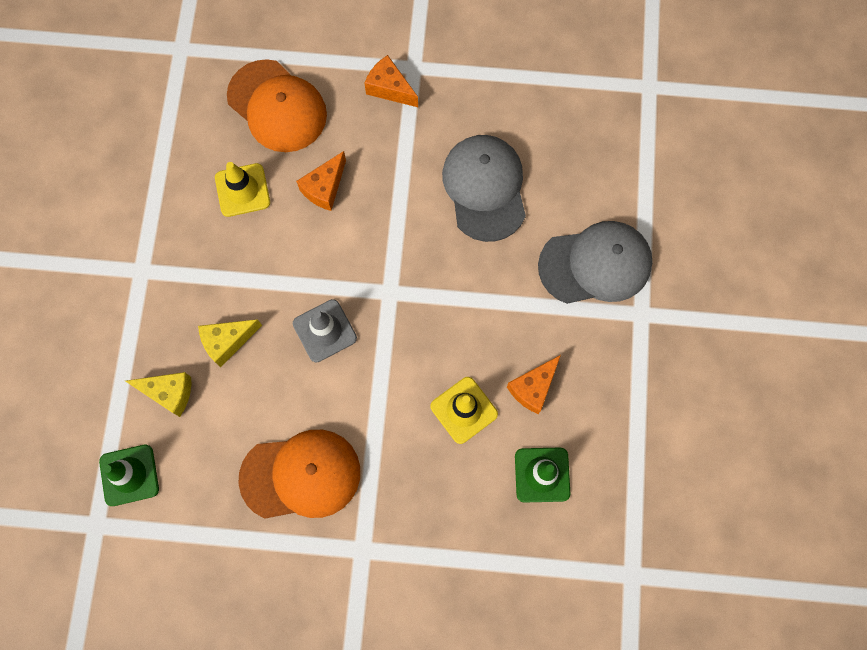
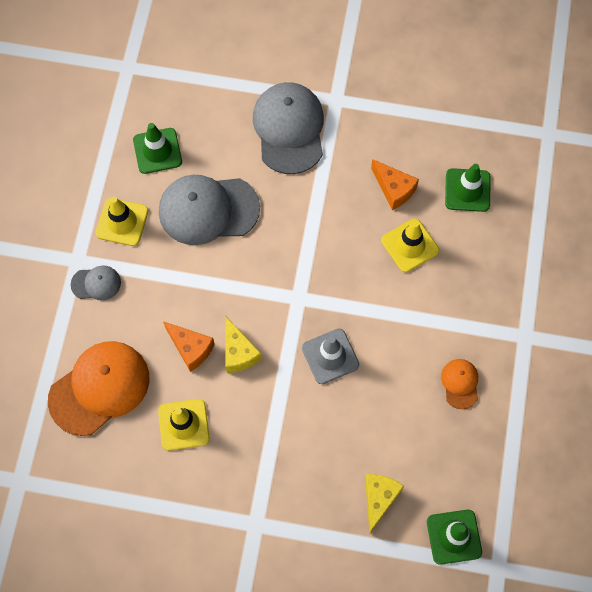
camera: 85 degrees left, 5 degrees down
yellow cheese [198,319,262,367] -> yellow cheese moved to [225,316,262,373]
orange cap [239,430,360,519] -> orange cap [441,359,478,409], size x0.48
orange cheese [364,55,418,107] -> grey cap [71,266,121,300]
none -> yellow traffic cone [96,197,148,246]
none -> green traffic cone [133,123,182,174]

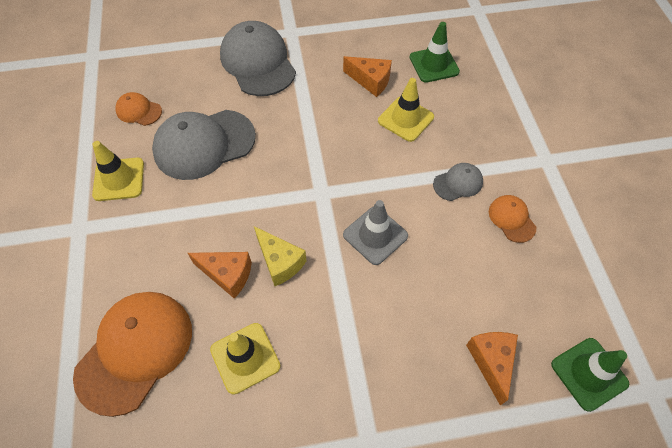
camera: 20 degrees left, 10 degrees down
grey cap [71,266,121,300] -> grey cap moved to [433,163,483,201]
green traffic cone [133,123,182,174] -> orange cap [115,92,162,126]
yellow cheese [365,474,404,533] -> orange cheese [466,332,518,405]

